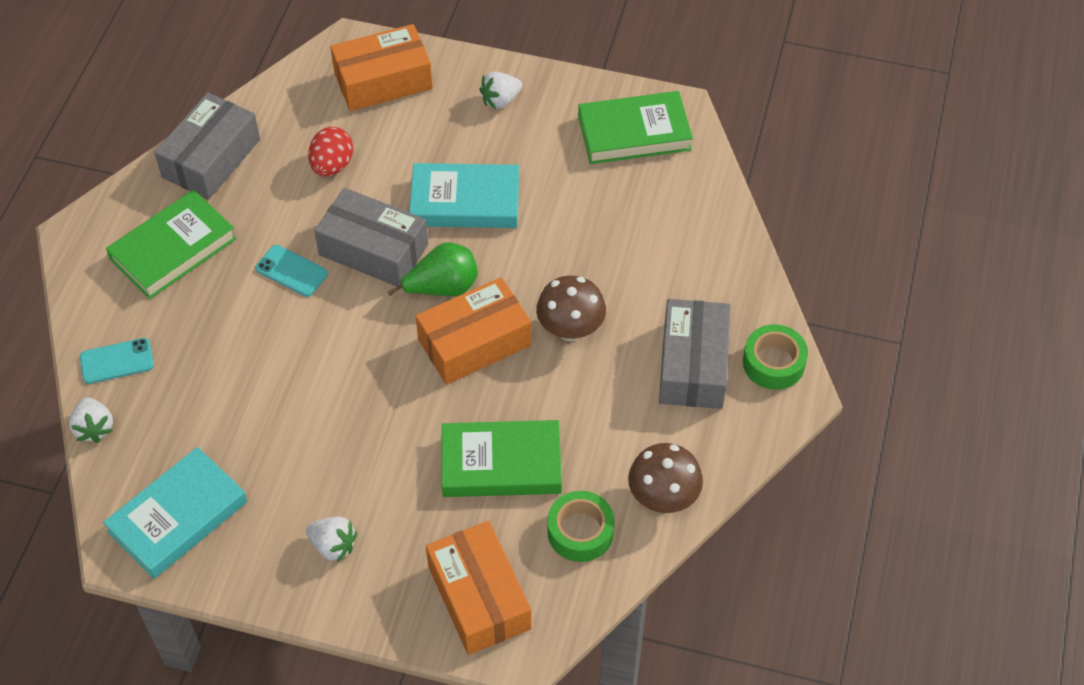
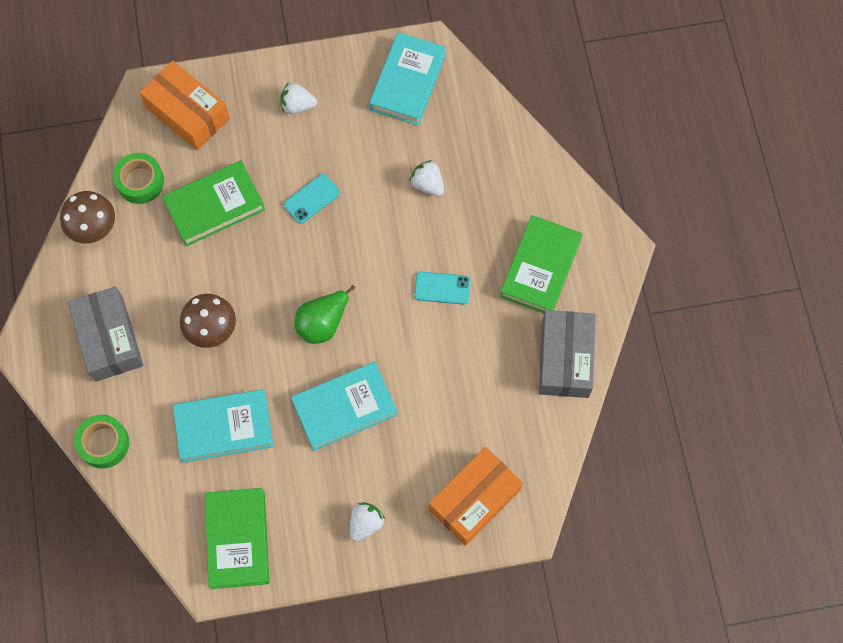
camera: 155 degrees right, 15 degrees up
white strawberry [69,397,113,443] -> white strawberry moved to [410,160,444,196]
turquoise phone [80,338,154,384] -> turquoise phone moved to [284,174,340,224]
red egg [308,127,353,177] -> none
grey box [314,188,428,287] -> none
orange box [416,277,532,385] -> none
green book [578,91,693,164] -> green book turned 60 degrees counterclockwise [205,488,269,589]
green tape [743,324,808,390] -> green tape moved to [74,414,129,469]
none -> turquoise book [173,389,273,463]

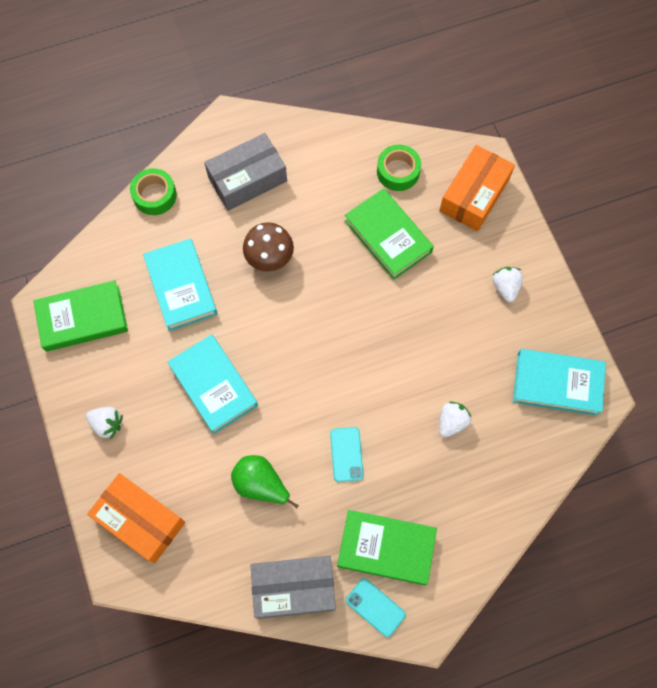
camera: 80 degrees right, 0 degrees up
brown mushroom [60,191,115,244] -> none
turquoise phone [284,174,340,224] -> turquoise phone moved to [346,578,406,637]
green pear [294,285,355,344] -> green pear moved to [231,455,299,508]

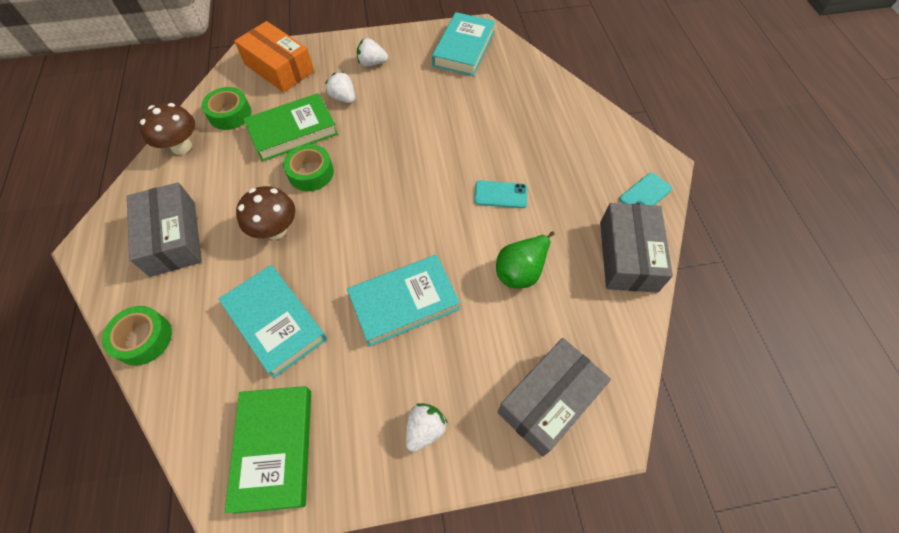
camera: 80 degrees left, 10 degrees down
orange box [87,473,185,563] -> grey box [498,338,611,457]
turquoise book [143,238,218,331] -> turquoise book turned 60 degrees clockwise [218,265,327,378]
green book [337,510,437,585] -> none
white strawberry [439,401,471,437] -> white strawberry moved to [325,72,355,103]
none -> brown mushroom [139,103,195,155]
none -> green tape [283,144,334,191]

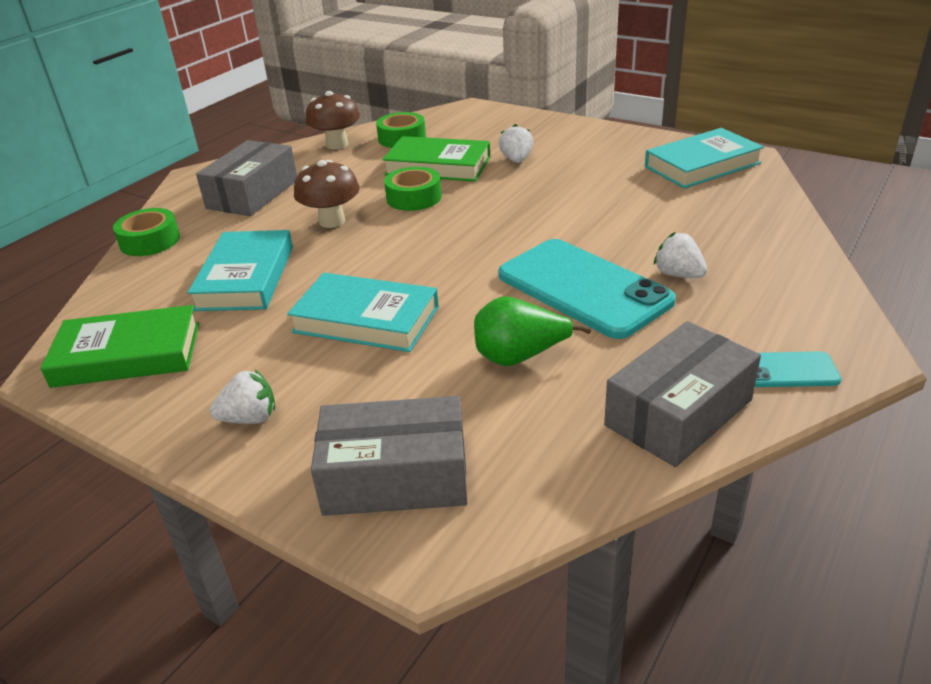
camera: 45 degrees right, 25 degrees down
green book [225,386,311,514] -> green book turned 45 degrees clockwise [40,305,199,388]
orange box [234,21,314,92] -> none
white strawberry [357,38,388,67] -> white strawberry moved to [654,232,707,278]
turquoise phone [474,180,527,208] -> turquoise phone [498,239,676,339], size x2.19

